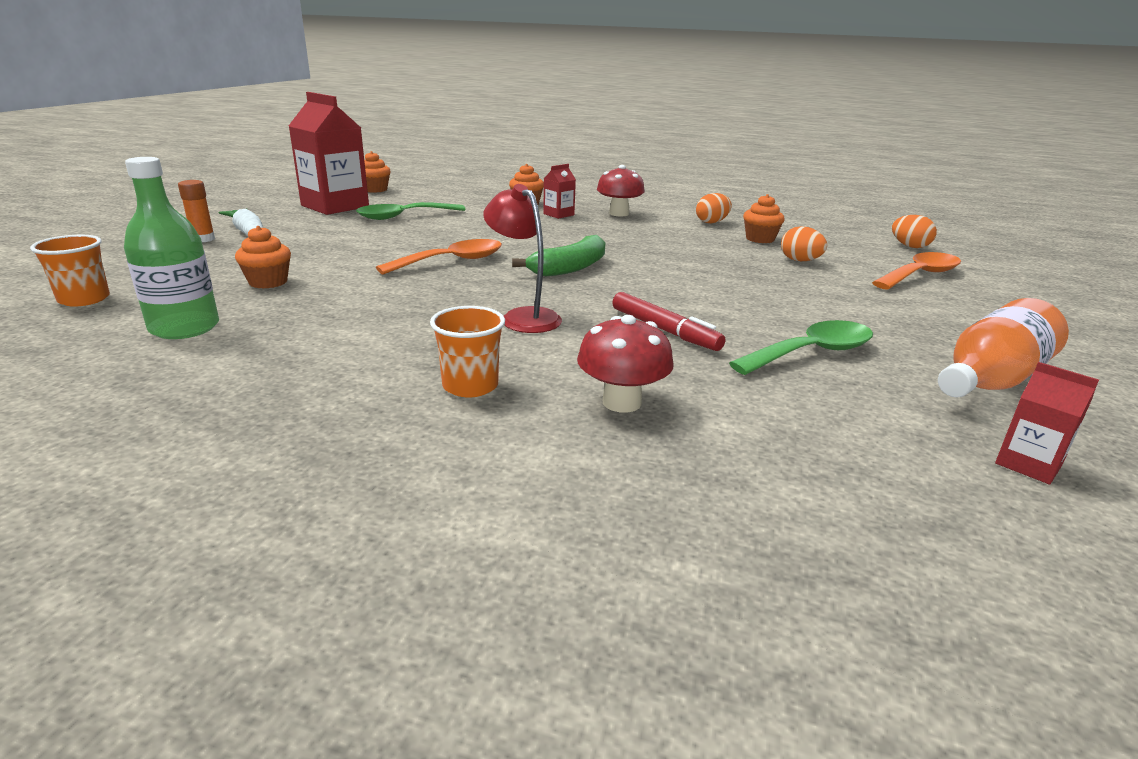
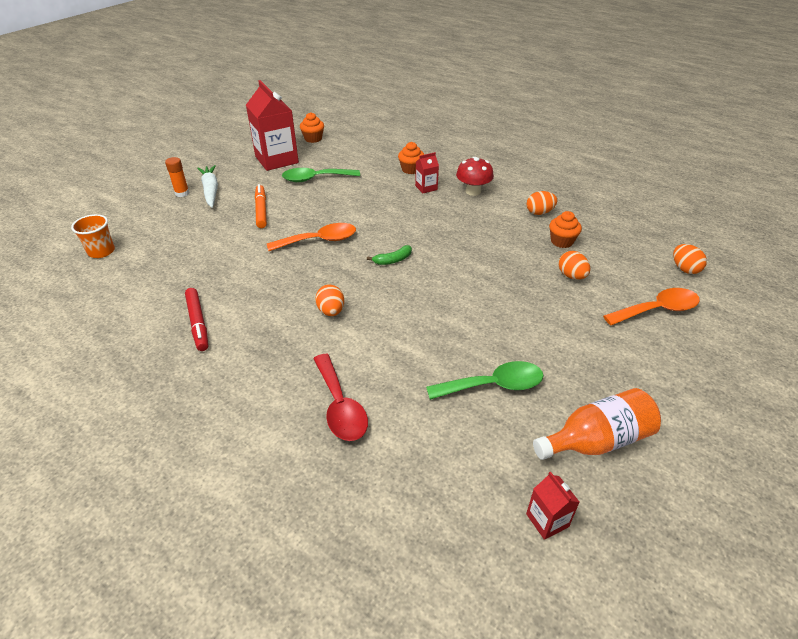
camera: 20 degrees right, 15 degrees up
green bottle [124,157,219,339] -> none
orange cupcake [235,226,291,289] -> none
orange cup [430,306,505,397] -> none
red lamp [483,184,562,333] -> orange egg [315,285,344,316]
green banana [512,235,606,277] -> green banana [367,245,412,265], size x0.59
red mushroom [577,315,674,413] -> red spoon [313,354,368,441]
red marker [612,292,725,351] -> red marker moved to [185,288,208,351]
none -> orange marker [255,184,267,228]

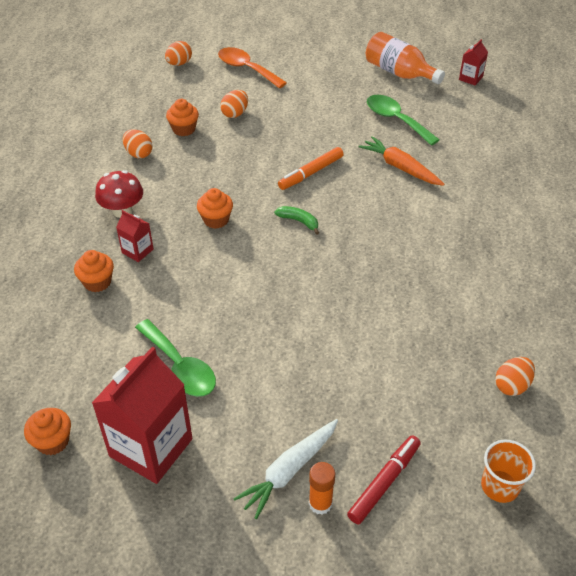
camera: 120 degrees left, 5 degrees up
red marker [185,288,208,351] -> red marker moved to [347,435,421,524]
orange marker [255,184,267,228] -> orange marker moved to [278,147,344,190]
orange spoon [267,223,356,251] -> none
red spoon [313,354,368,441] -> none
orange egg [315,285,344,316] -> orange egg moved to [495,357,535,396]
none -> orange cupcake [197,188,233,229]
none -> orange carrot [359,136,445,186]

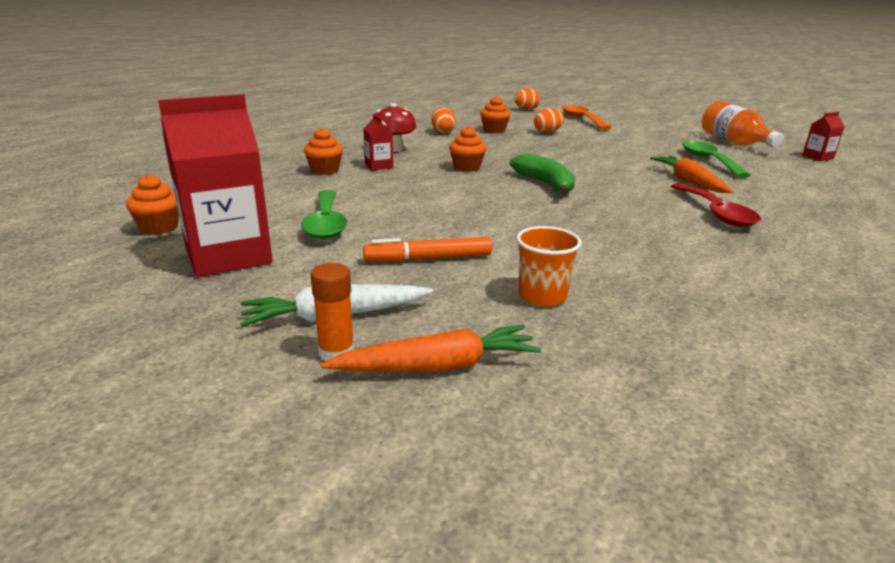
camera: 30 degrees right, 20 degrees down
green banana [274,206,319,235] -> green banana [510,153,575,195], size x1.69
orange marker [278,147,344,190] -> orange marker moved to [363,237,492,262]
red marker [347,435,421,524] -> orange carrot [321,325,541,371]
orange cup [481,439,536,503] -> orange cup moved to [516,226,582,306]
orange egg [495,357,535,396] -> none
none -> red spoon [671,183,761,227]

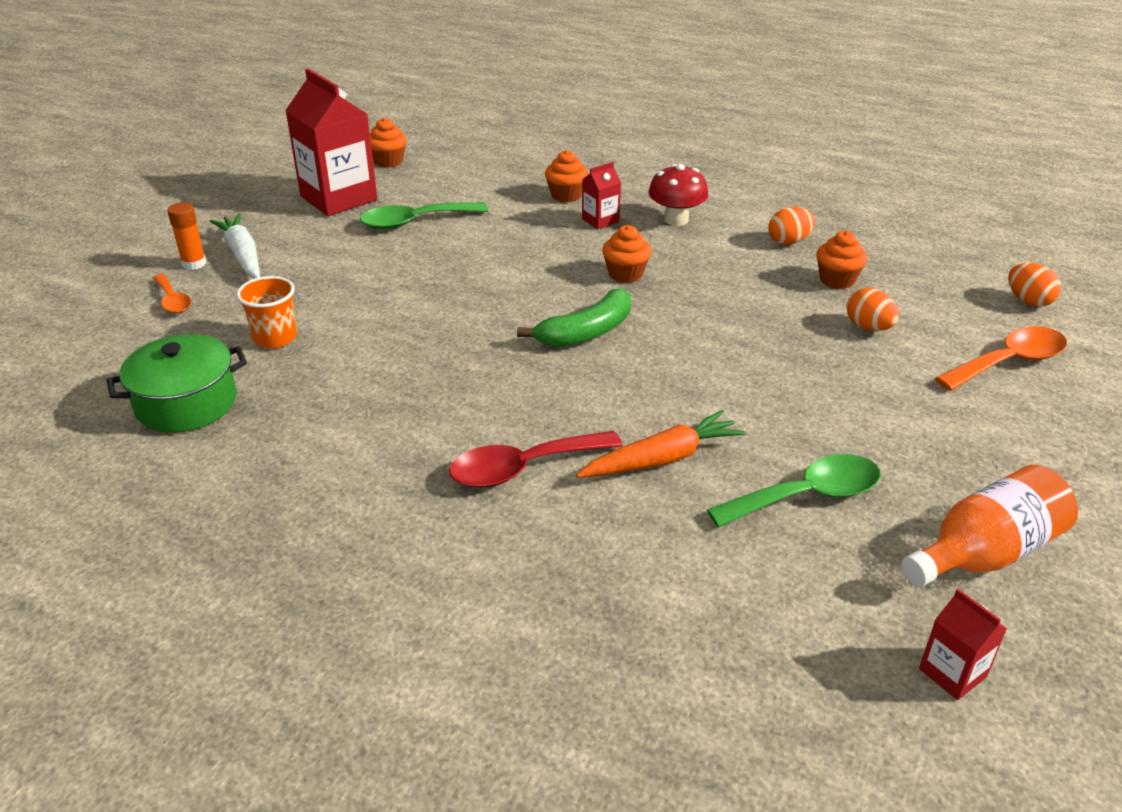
camera: 80 degrees right, 10 degrees up
orange carrot [321,325,541,371] -> orange spoon [153,274,191,313]
orange marker [363,237,492,262] -> none
none -> green pot [106,334,247,433]

